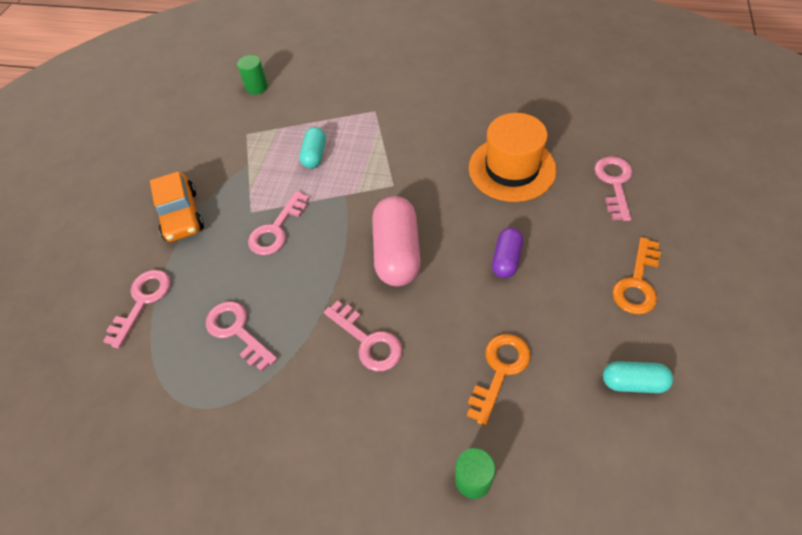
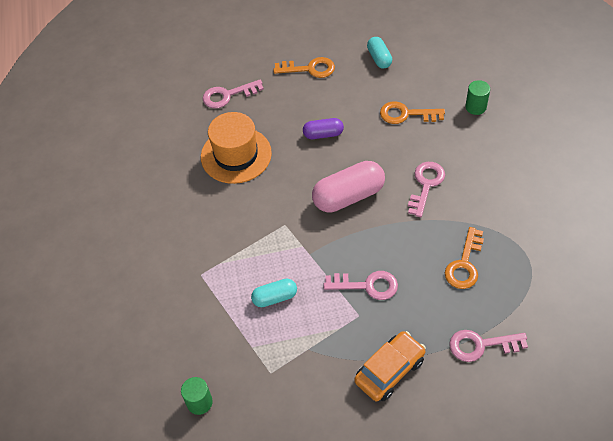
camera: 115 degrees left, 0 degrees up
pink key [206,301,277,371] -> orange key [445,227,484,289]

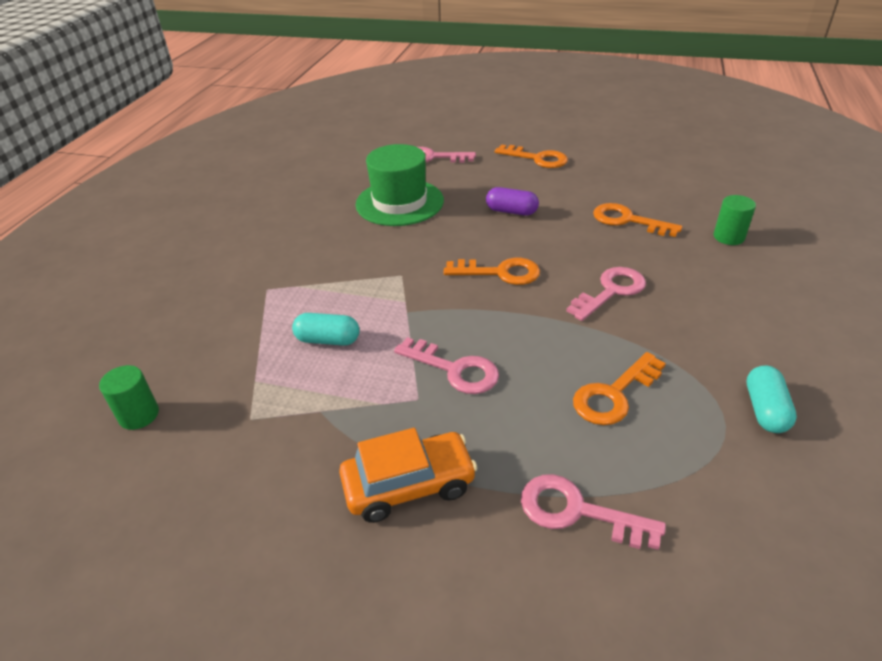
camera: 25 degrees right, 15 degrees down
orange hat [201,112,272,184] -> green hat [356,144,444,226]
pink capsule [312,161,385,213] -> orange key [444,258,540,285]
turquoise capsule [367,37,392,69] -> turquoise capsule moved to [747,366,797,433]

